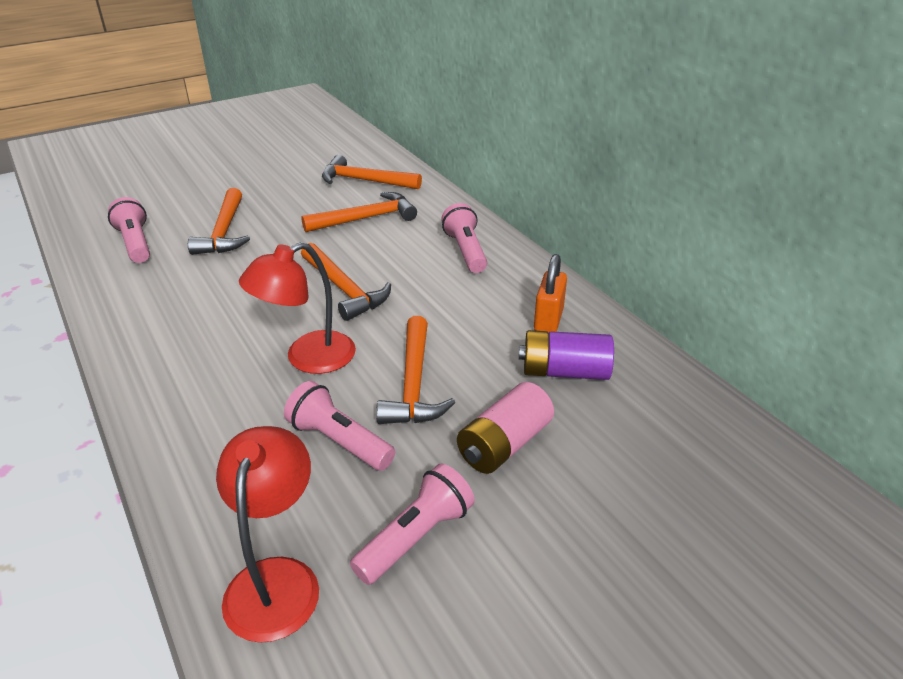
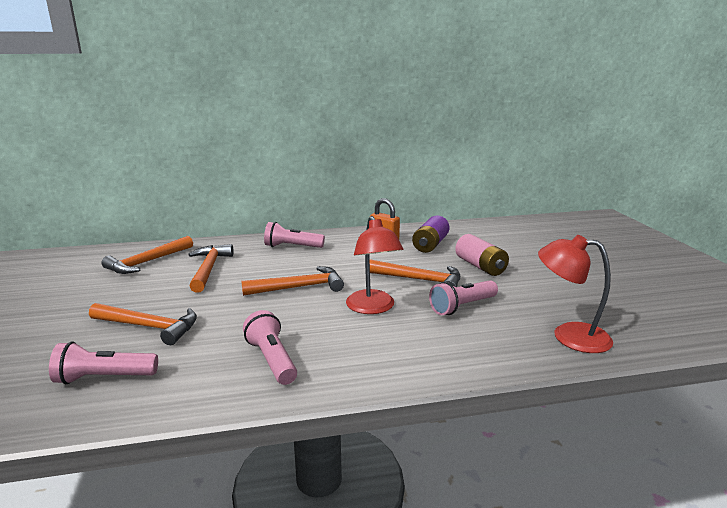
camera: 70 degrees left, 15 degrees down
pink flashlight [350,463,475,585] -> pink flashlight moved to [243,310,297,385]

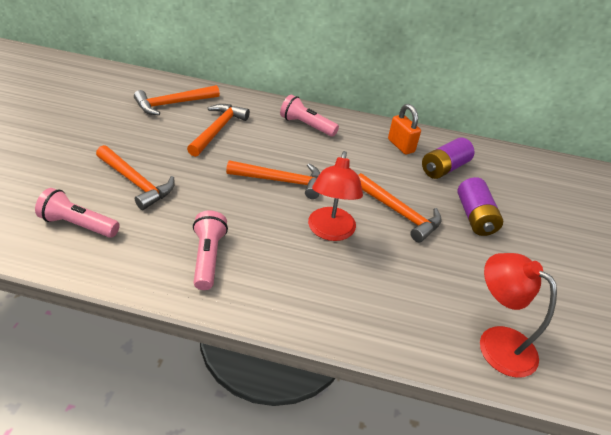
camera: 20 degrees right, 20 degrees up
pink flashlight [429,280,498,315] -> none
pink battery [455,234,509,276] -> purple battery [457,177,503,236]

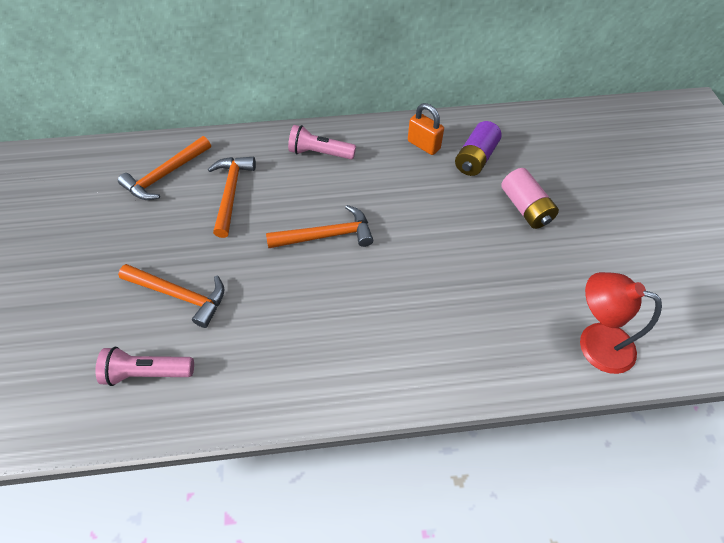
camera: 15 degrees left, 15 degrees up
pink flashlight [193,211,228,290] -> none
red lamp [308,151,363,241] -> none
orange hammer [358,173,442,242] -> none
purple battery [457,177,503,236] -> pink battery [501,168,559,229]

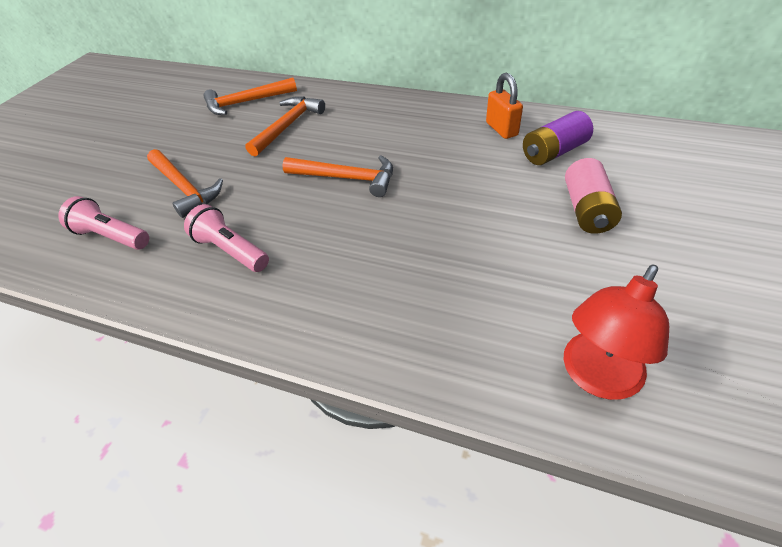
camera: 30 degrees right, 10 degrees down
pink flashlight [288,125,356,160] -> pink flashlight moved to [184,204,269,272]
red lamp [580,272,662,374] -> red lamp turned 105 degrees counterclockwise [564,264,669,400]

